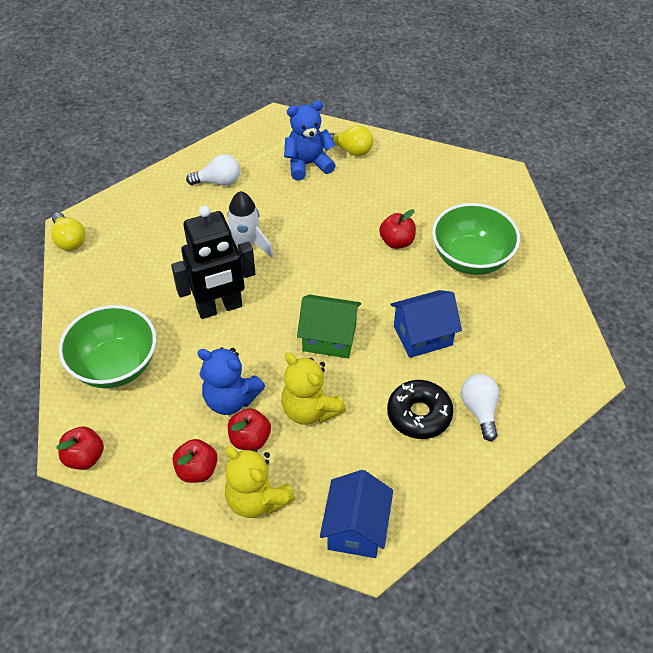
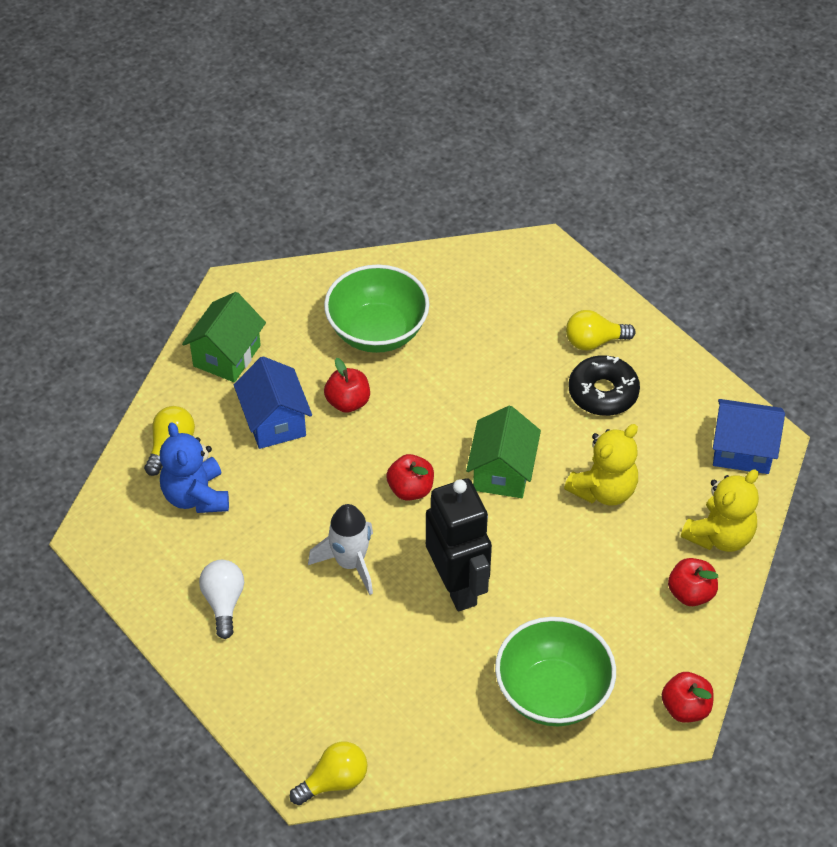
camera: 90 degrees left, 0 degrees up
blue teddy bear [197,347,265,415] -> none
red apple [228,408,271,451] -> red apple moved to [386,454,434,501]
blue house [390,290,462,358] -> blue house moved to [234,356,312,449]
white light bulb [461,374,499,441] -> yellow light bulb [566,310,635,351]
none -> green house [182,292,266,382]

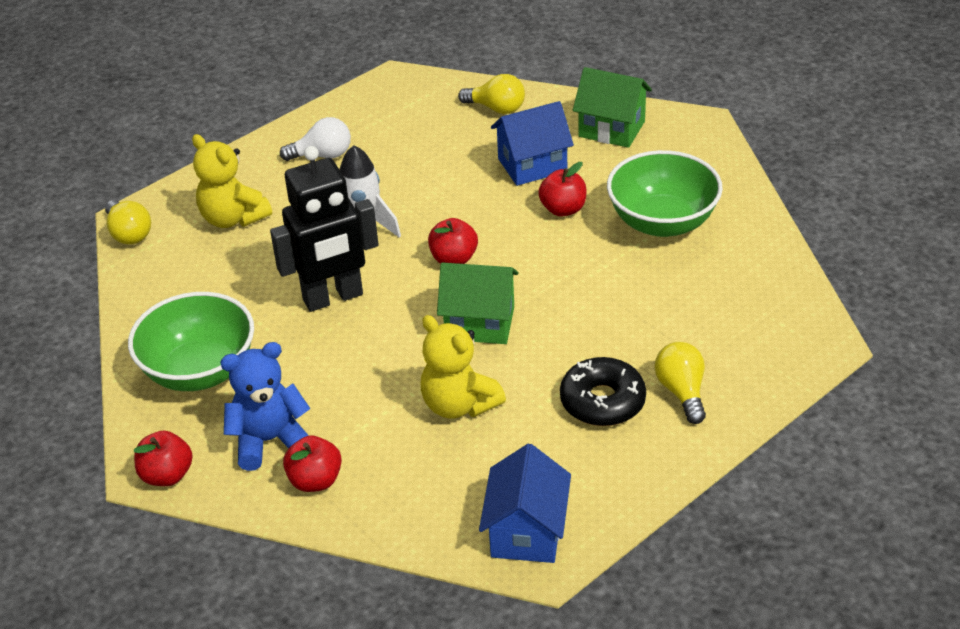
camera: 90 degrees right, 10 degrees down
blue teddy bear [160,422,229,513] -> blue teddy bear moved to [220,342,311,471]
yellow teddy bear [681,469,759,552] -> yellow teddy bear moved to [192,134,272,228]

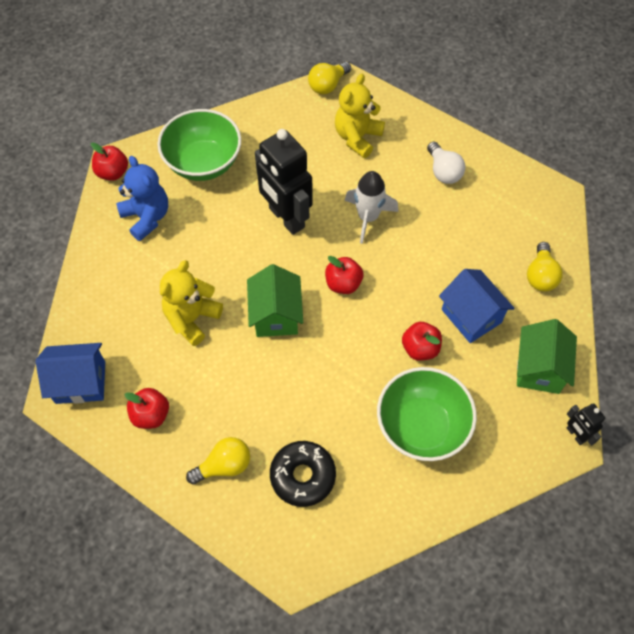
camera: 75 degrees right, 20 degrees up
red apple [283,436,342,492] -> red apple moved to [125,388,169,429]
black donut [560,357,646,426] -> black donut moved to [270,441,336,507]
none -> black robot [567,403,605,446]

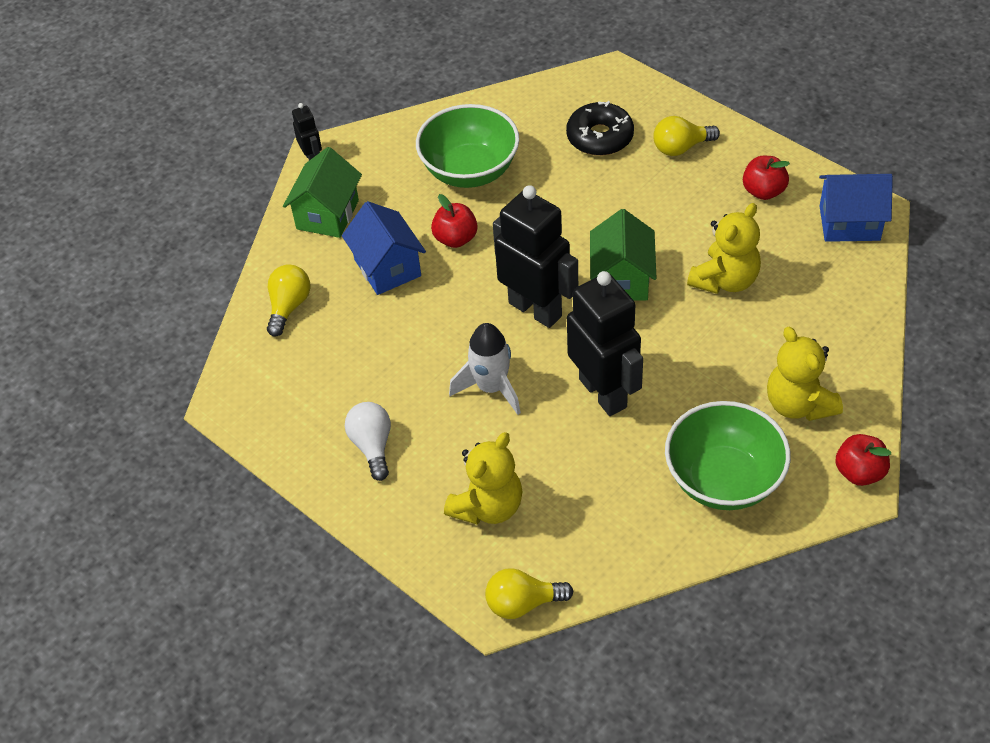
camera: 170 degrees left, 10 degrees down
blue teddy bear [116,156,168,241] -> yellow teddy bear [767,327,843,421]
yellow light bulb [308,62,351,94] -> yellow light bulb turned 150 degrees counterclockwise [485,568,573,619]
red apple [325,256,363,294] -> black robot [493,185,578,328]

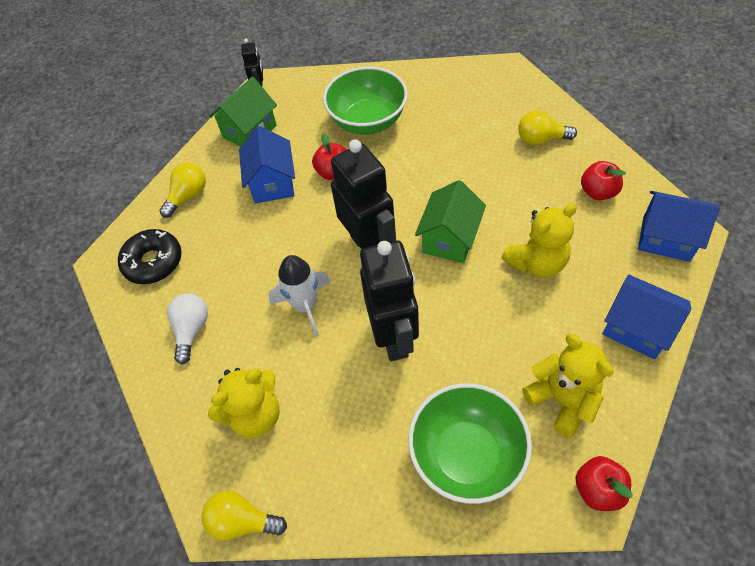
camera: 20 degrees right, 5 degrees up
black donut [566,101,634,156] -> black donut moved to [118,229,182,284]
yellow teddy bear [767,327,843,421] -> yellow teddy bear turned 150 degrees clockwise [522,333,614,438]
none -> blue house [602,275,691,359]

